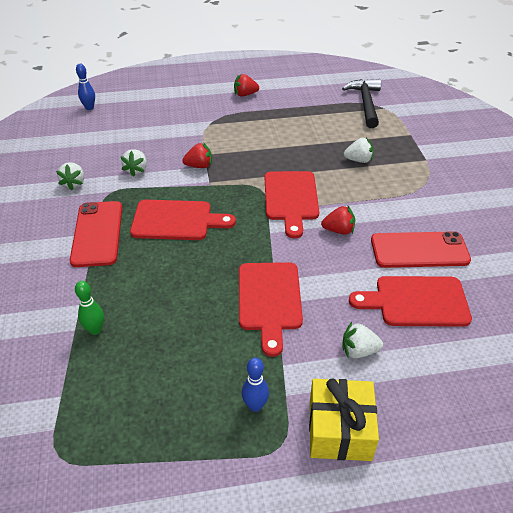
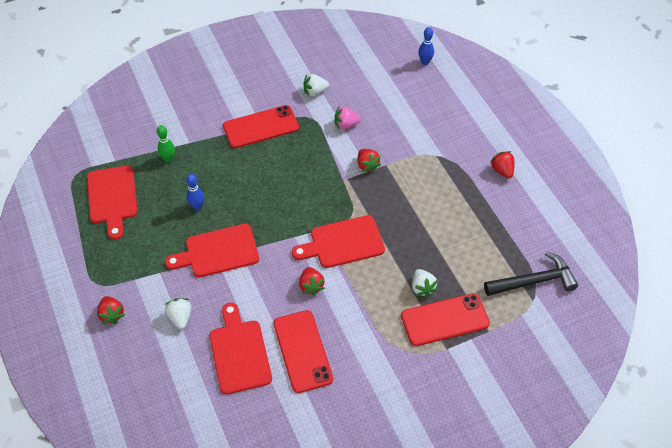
camera: 75 degrees right, 10 degrees up
white strawberry [120,149,147,177] -> pink strawberry [335,107,361,129]
red cutting board [130,200,236,240] -> red cutting board moved to [87,166,138,240]
blue bowling pin [241,357,269,412] -> blue bowling pin moved to [186,174,204,210]
yellow gift [309,379,379,461] -> red strawberry [97,296,125,324]
none -> red phone [401,293,490,346]

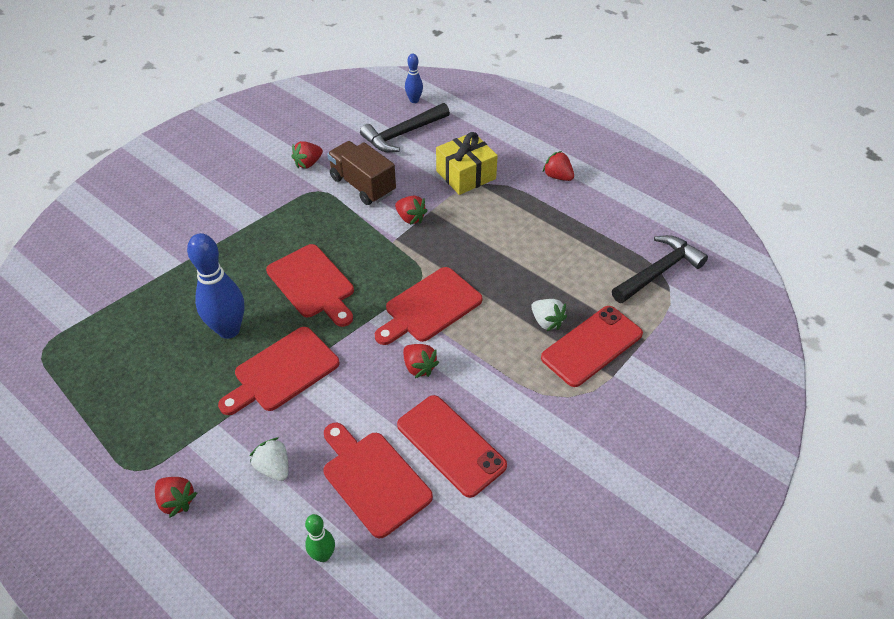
camera: 25 degrees left, 5 degrees down
red cutting board [87,166,138,240] -> red cutting board moved to [266,244,354,327]
green bowling pin [157,125,175,162] -> green bowling pin moved to [305,514,335,562]
blue bowling pin [186,174,204,210] -> blue bowling pin [187,233,244,339], size x1.93
red phone [223,105,299,148] -> none
white strawberry [303,74,329,97] -> red strawberry [291,141,323,168]
pink strawberry [335,107,361,129] -> brown truck [327,141,396,205]
none -> black hammer [360,103,450,152]
none -> yellow gift [436,132,498,195]

